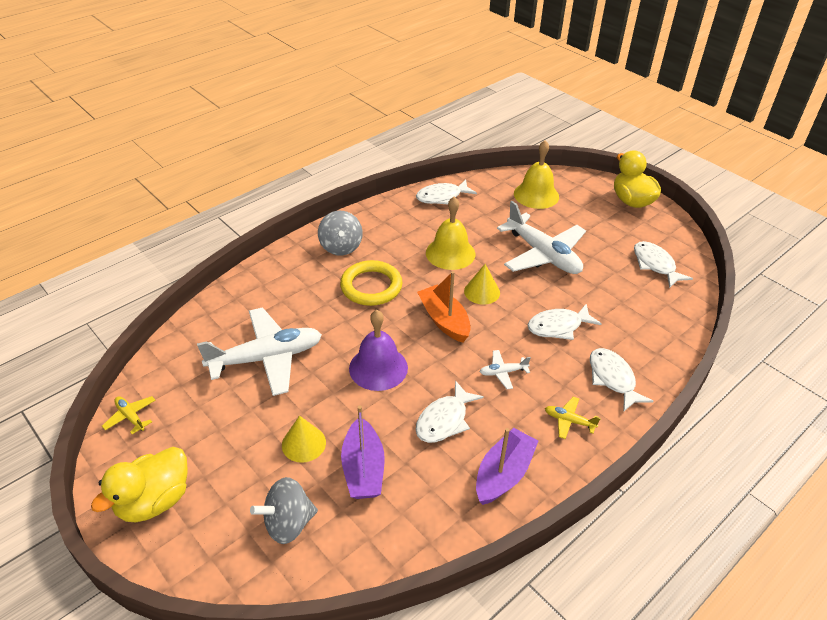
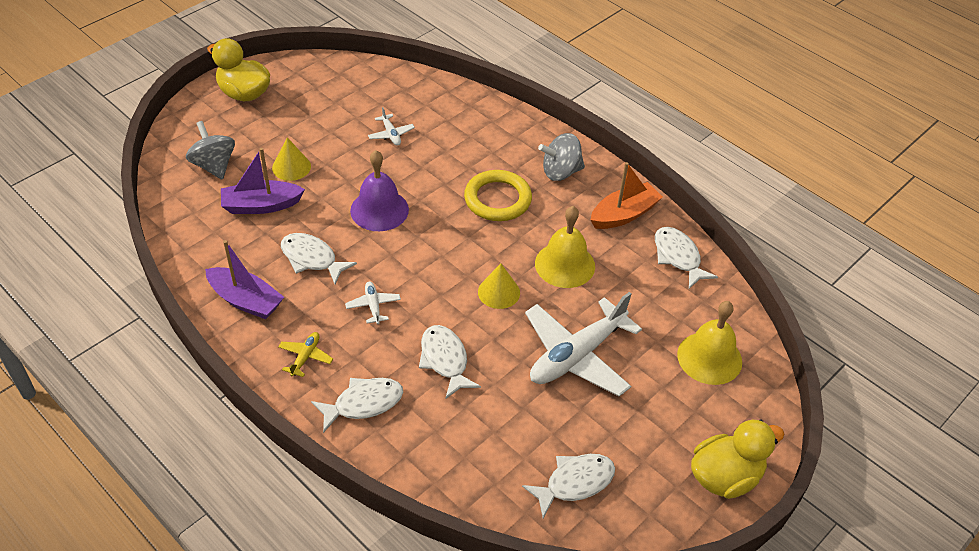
camera: 85 degrees right, 5 degrees up
yellow plane [102,396,155,434] -> none
white plane [197,307,322,396] -> white plane [368,107,415,146], size x0.43
orange boat [417,271,471,343] -> orange boat moved to [591,162,663,229]

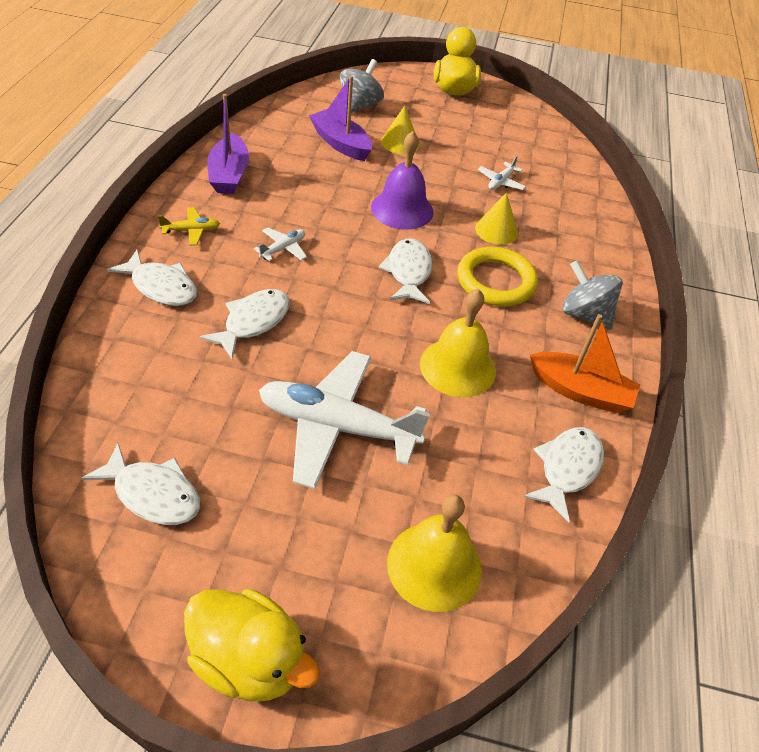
camera: 55 degrees right, 0 degrees up
white fish [281,233,357,284] -> white fish moved to [379,238,432,304]
yellow cone [478,264,520,309] -> yellow cone moved to [475,193,518,245]

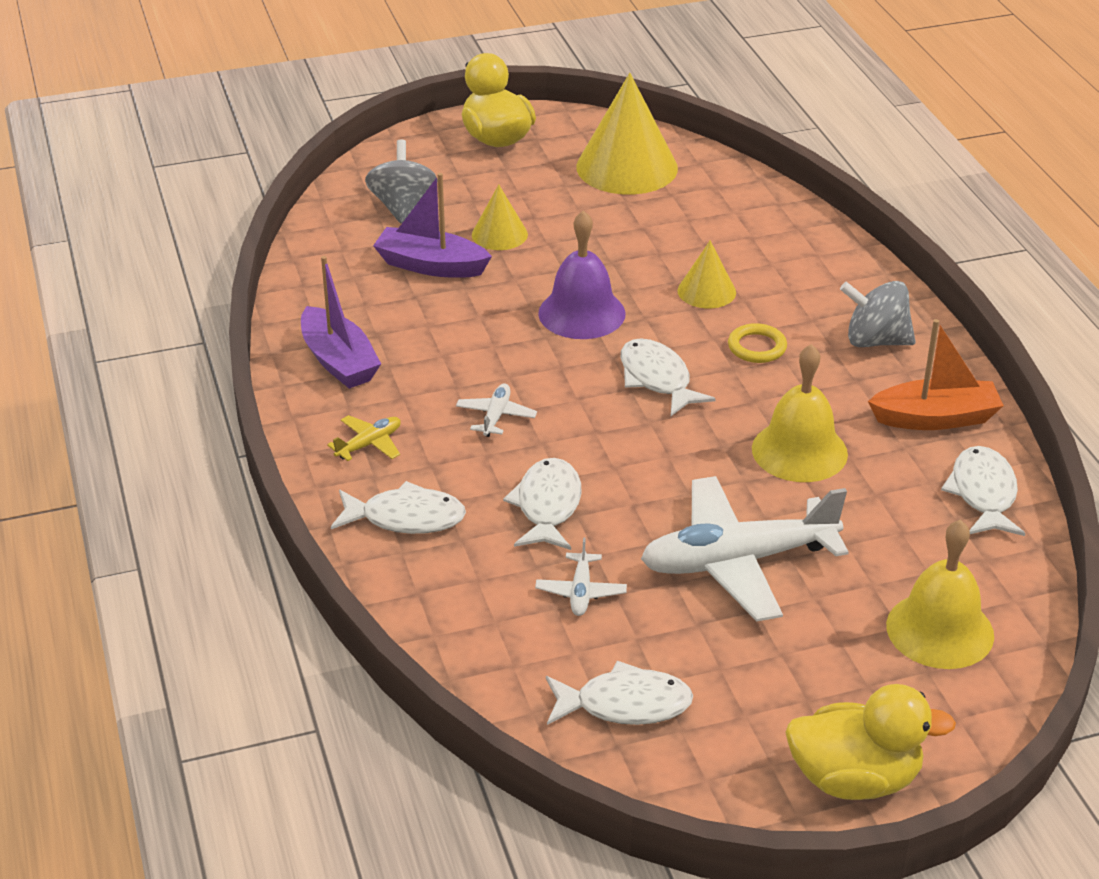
camera: 25 degrees left, 10 degrees down
yellow ring [457,247,538,306] -> yellow ring [728,323,787,363], size x0.56
white plane [478,156,526,190] -> white plane moved to [535,537,627,616]
none -> yellow cone [577,73,678,194]

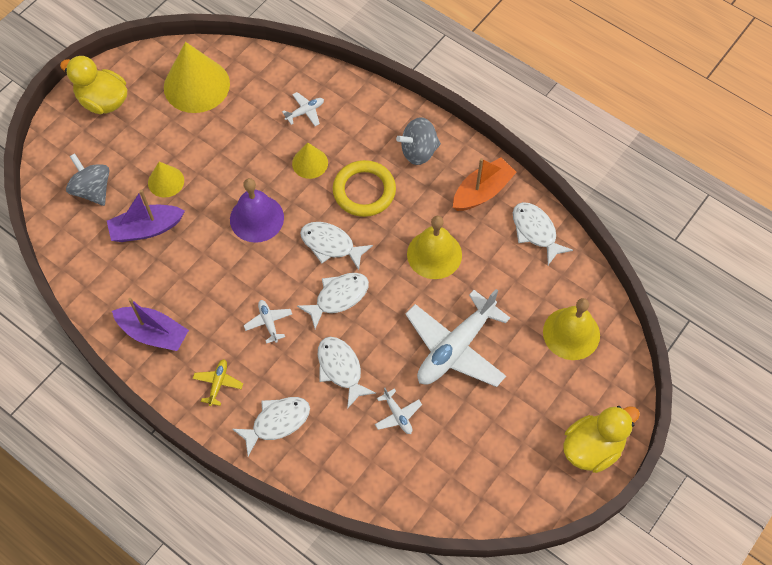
camera: 35 degrees left, 25 degrees up
white fish [546,660,693,725] -> white fish moved to [297,273,369,329]
yellow ring [728,323,787,363] -> yellow ring [333,160,396,217], size x1.78
none -> white plane [282,92,324,126]

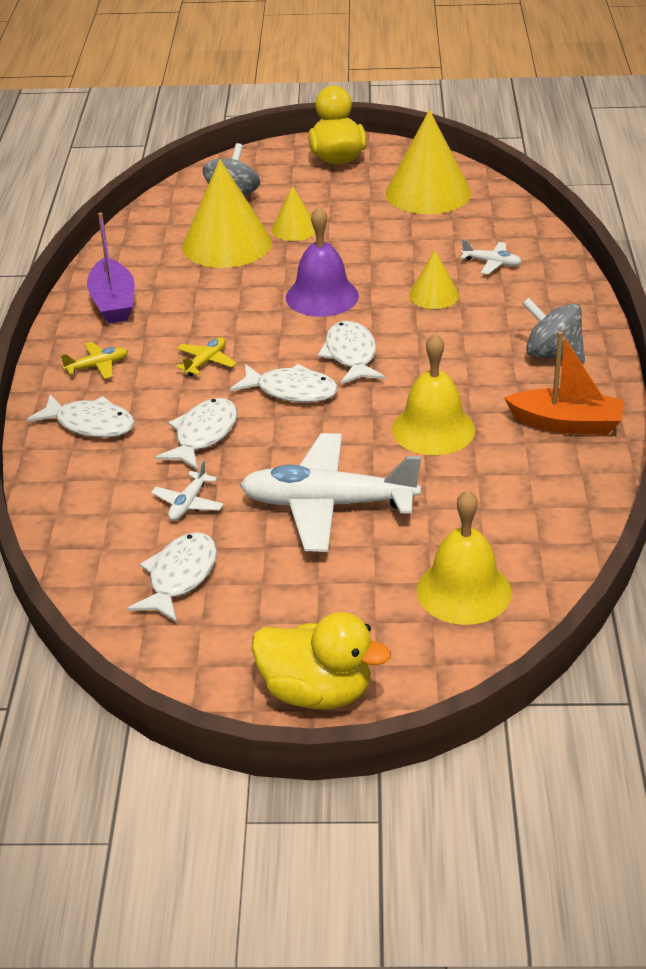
camera: 55 degrees right, 25 degrees down
purple boat [107,190,185,242] -> yellow cone [182,159,272,268]
white plane [244,300,292,344] -> yellow plane [176,337,237,376]
yellow ring [333,160,396,217] -> none
white fish [513,202,573,265] -> white fish moved to [128,532,217,623]

